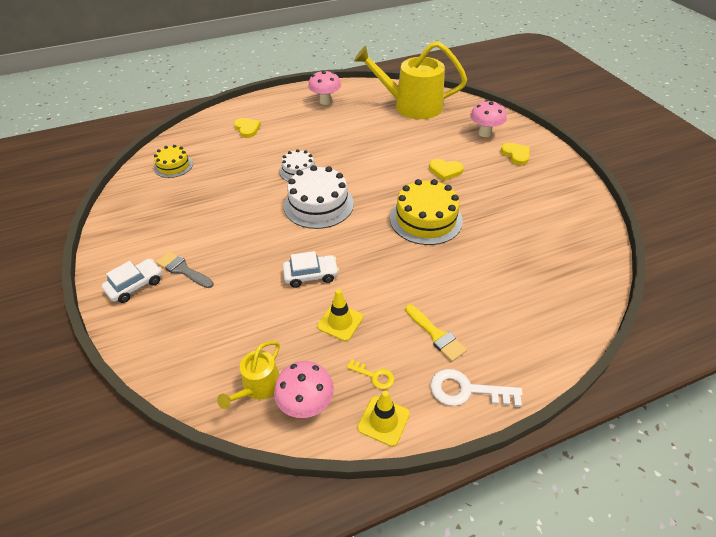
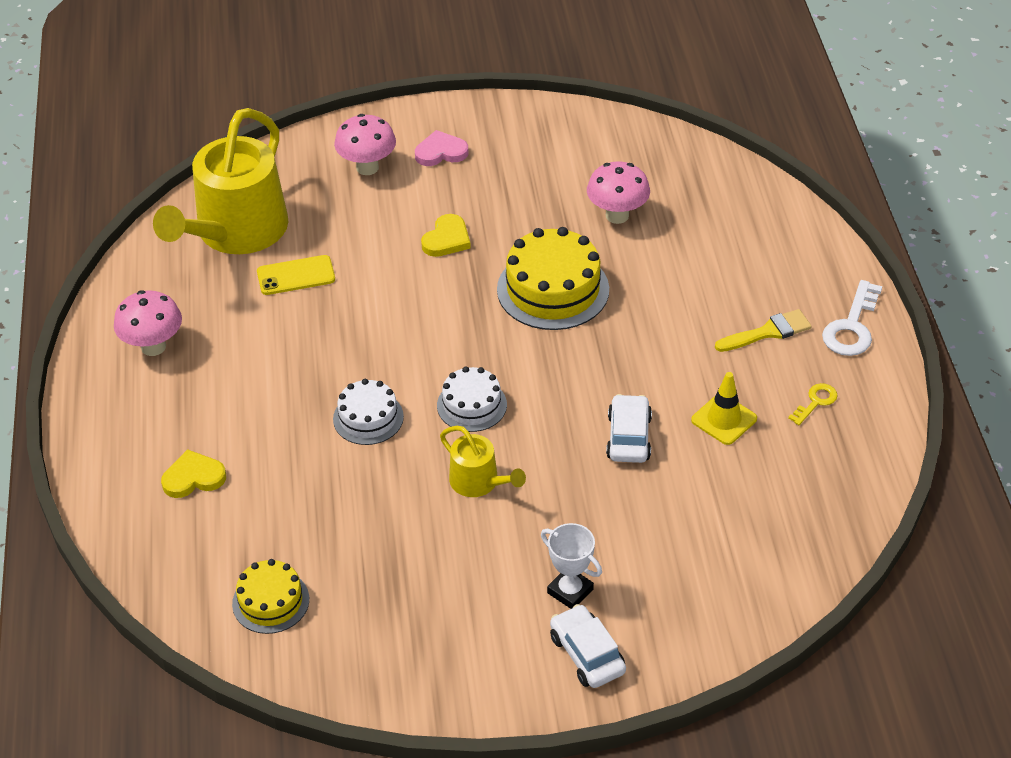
camera: 75 degrees left, 0 degrees up
grey brush [156,251,214,288] -> white trophy [541,523,602,609]
yellow watering can [217,341,280,409] -> yellow watering can moved to [440,426,526,497]
pink mushroom [274,361,334,418] -> pink mushroom moved to [587,161,650,224]
white cake [284,165,354,229] -> white cake [437,366,507,432], size x0.59
yellow traffic cone [358,391,410,447] -> none
yellow heart [501,143,530,165] -> pink heart [415,130,469,166]
none -> yellow phone [257,255,335,295]

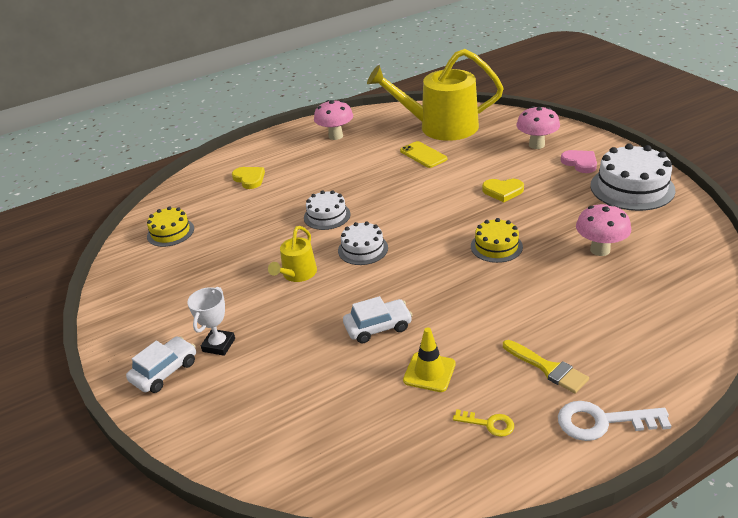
camera: 70 degrees right, 10 degrees down
yellow cake [497,227,609,330] -> yellow cake [471,218,523,263], size x0.59
none -> white cake [590,144,675,211]

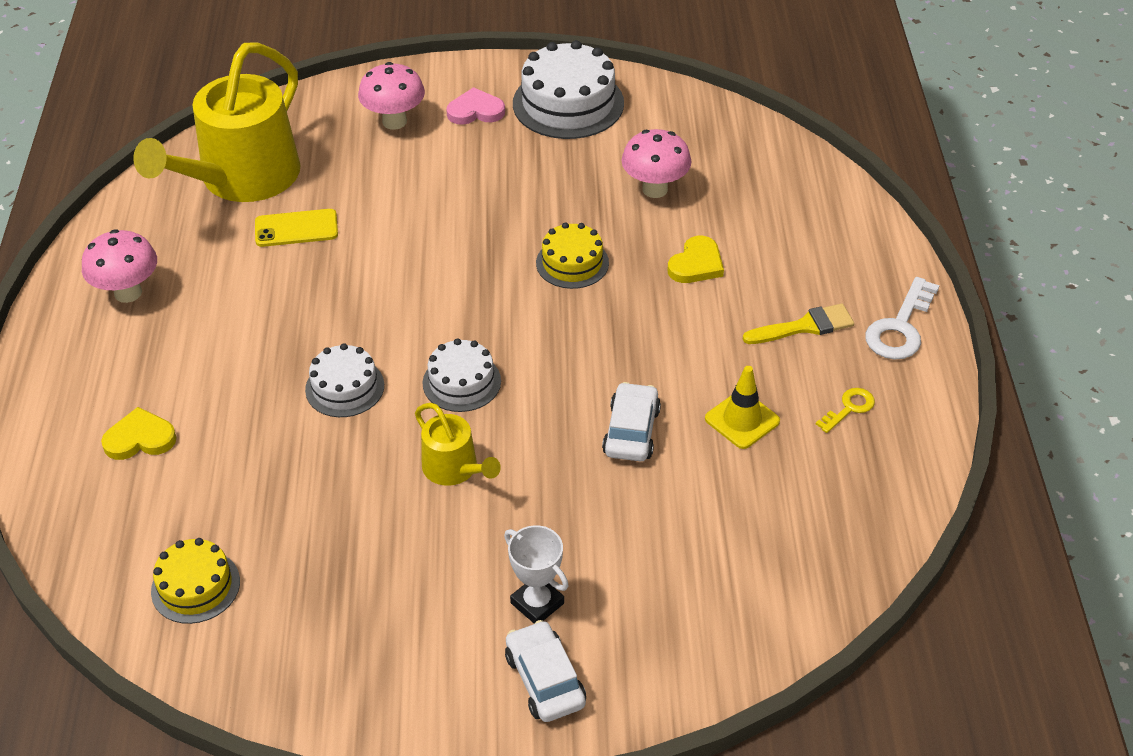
camera: 65 degrees left, 10 degrees up
yellow heart [482,179,524,202] -> yellow heart moved to [668,236,724,283]

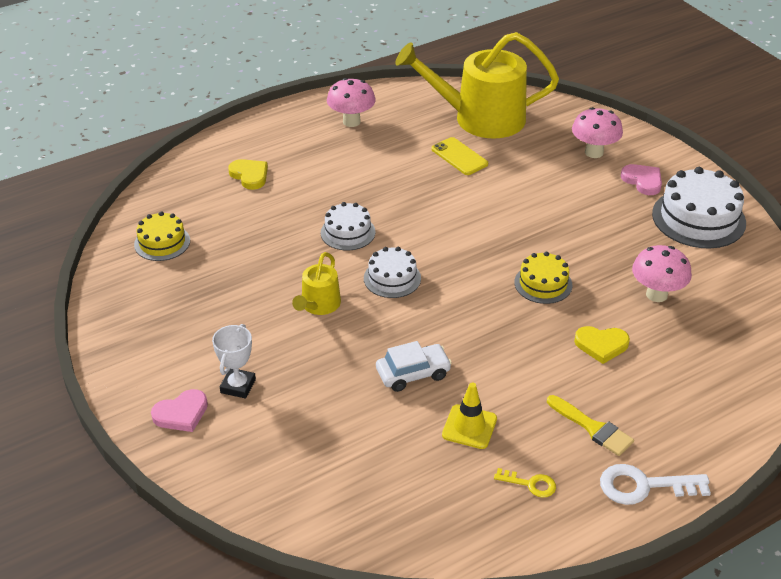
camera: 60 degrees right, 5 degrees down
white car [505,620,586,722] -> pink heart [151,389,208,432]

